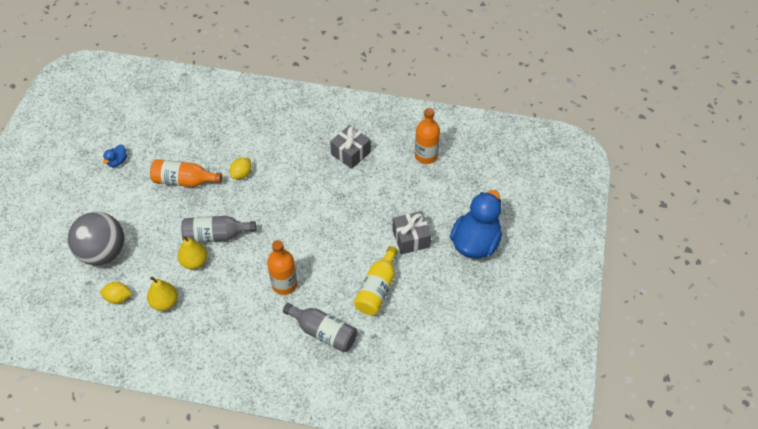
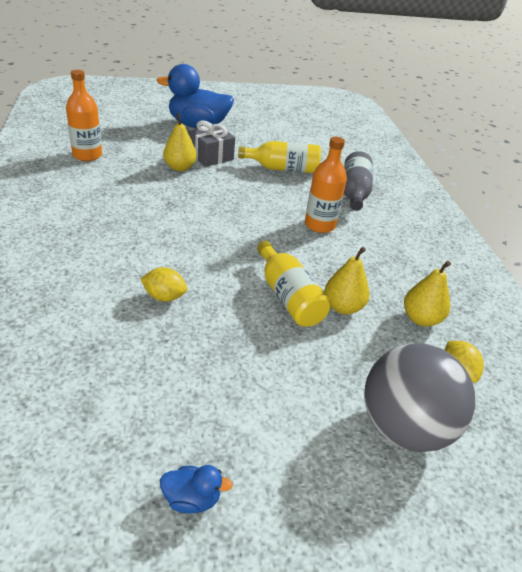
camera: 115 degrees left, 15 degrees down
orange bottle [150,159,222,187] -> none
grey bottle [181,216,256,243] -> yellow bottle [257,241,331,327]
grey gift [330,125,371,169] -> none
none -> yellow pear [163,113,197,171]

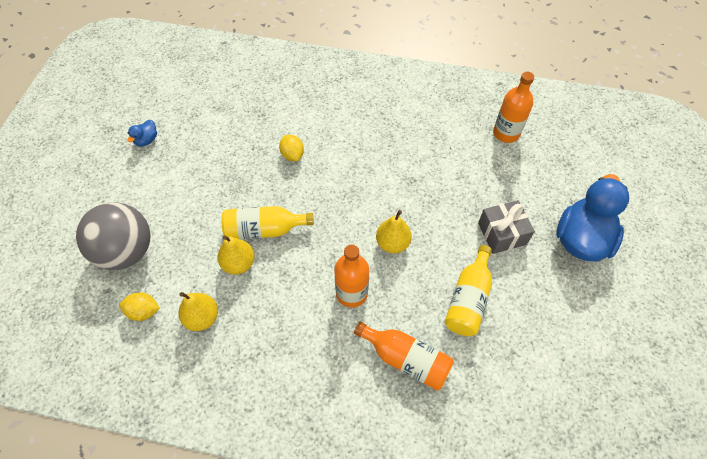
camera: 115 degrees right, 20 degrees up
yellow lemon [141,267,187,301] -> yellow lemon turned 60 degrees counterclockwise [279,135,304,161]
yellow pear [163,113,197,171] -> yellow pear moved to [376,210,412,253]
grey bottle [344,151,373,211] -> orange bottle [354,322,454,390]

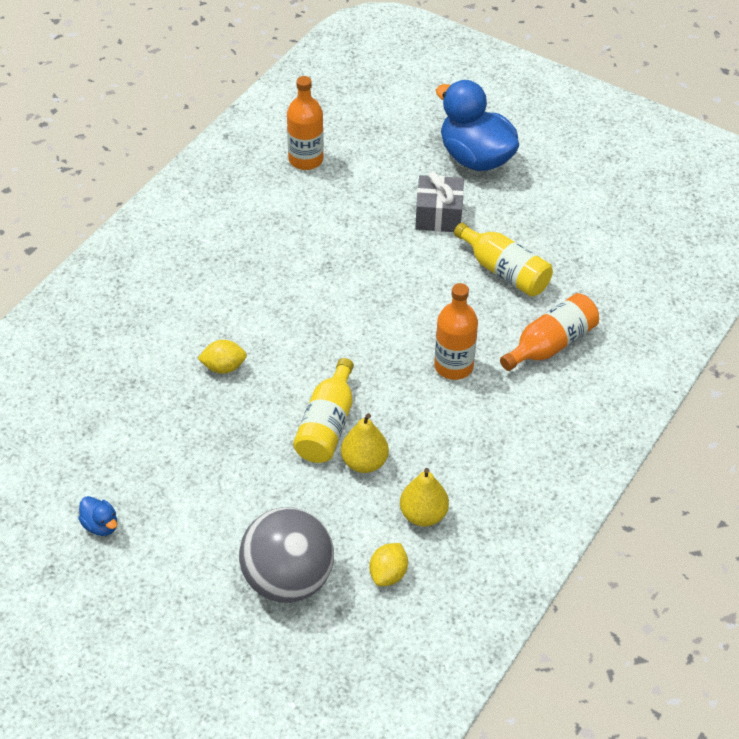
camera: 70 degrees left, 10 degrees down
yellow pear [376,210,412,253] -> none

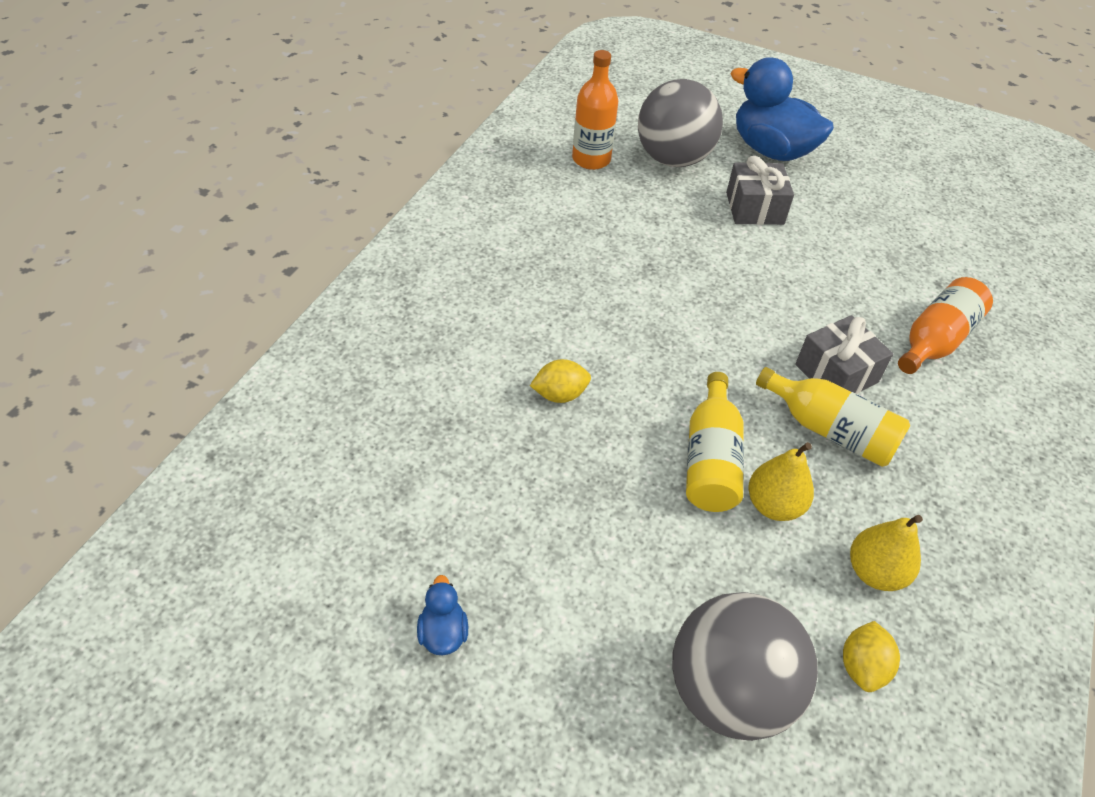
camera: 10 degrees left, 0 degrees up
blue duck [78,496,117,536] -> blue duck turned 135 degrees counterclockwise [417,575,468,655]
orange bottle [434,283,478,380] -> grey gift [795,315,893,394]
yellow bottle [454,223,553,297] -> yellow bottle moved to [756,367,910,467]
none -> grey ball [638,79,723,167]

